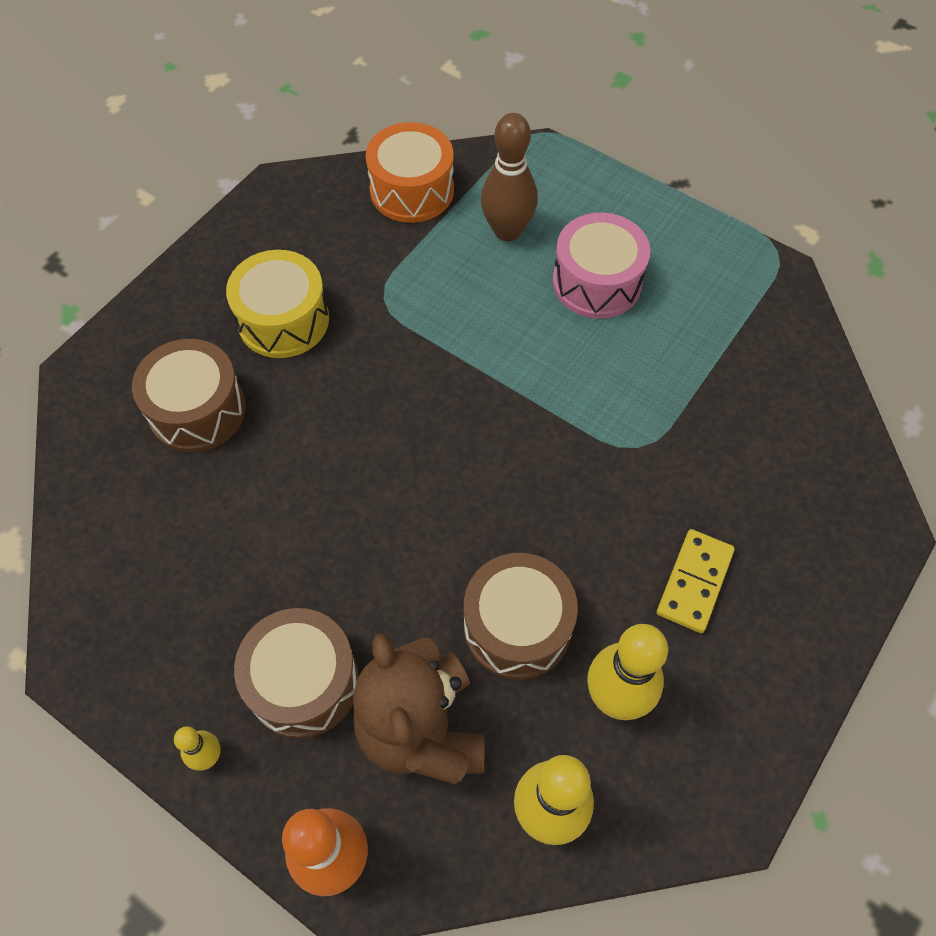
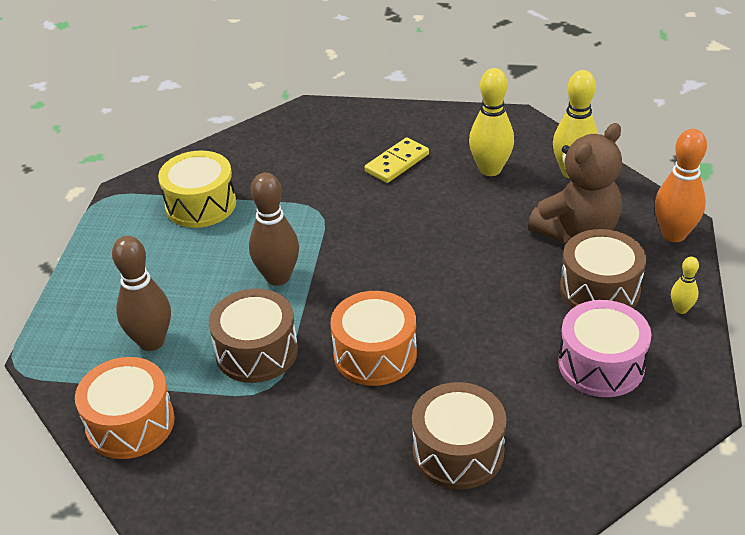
camera: 115 degrees left, 20 degrees down
yellow drum [226,250,329,358] -> yellow drum moved to [158,151,236,228]
brown drum [464,553,578,680] -> brown drum moved to [209,289,298,383]
pink drum [553,213,650,319] -> pink drum moved to [558,300,651,397]
yellow domino [657,529,735,633] -> yellow domino turned 45 degrees counterclockwise [365,138,429,183]
none -> brown bowling pin [249,173,299,286]
none -> orange drum [331,291,417,386]

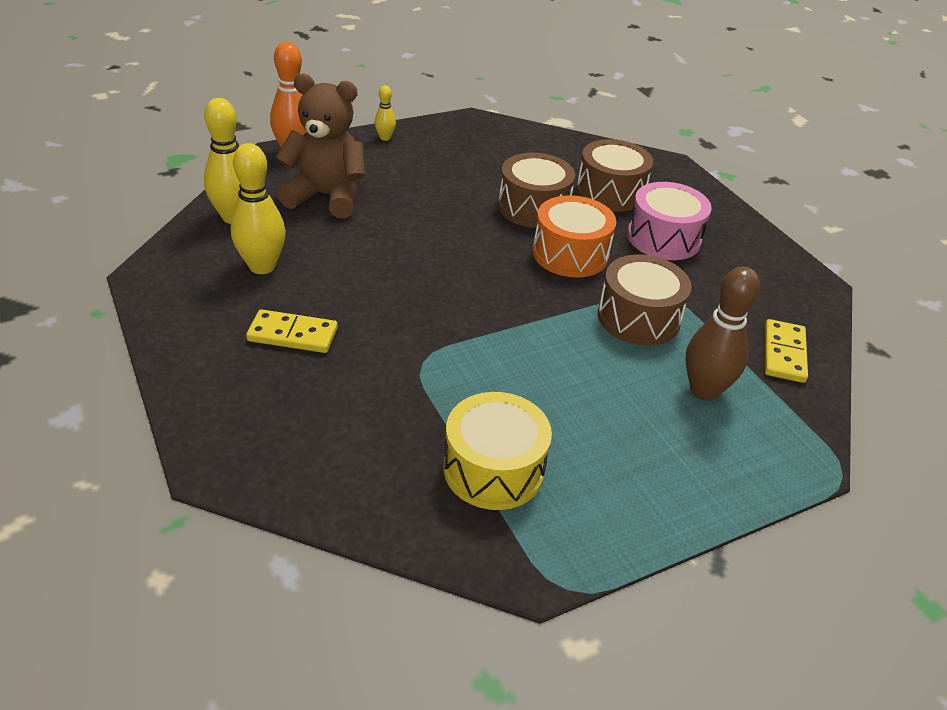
camera: 130 degrees left, 0 degrees up
orange drum [75,357,175,459] -> yellow domino [765,319,808,383]
brown bowling pin [249,173,299,286] -> none
pink drum [558,300,651,397] -> pink drum moved to [627,182,712,260]
brown drum [560,229,646,308] -> brown drum moved to [498,153,575,228]

